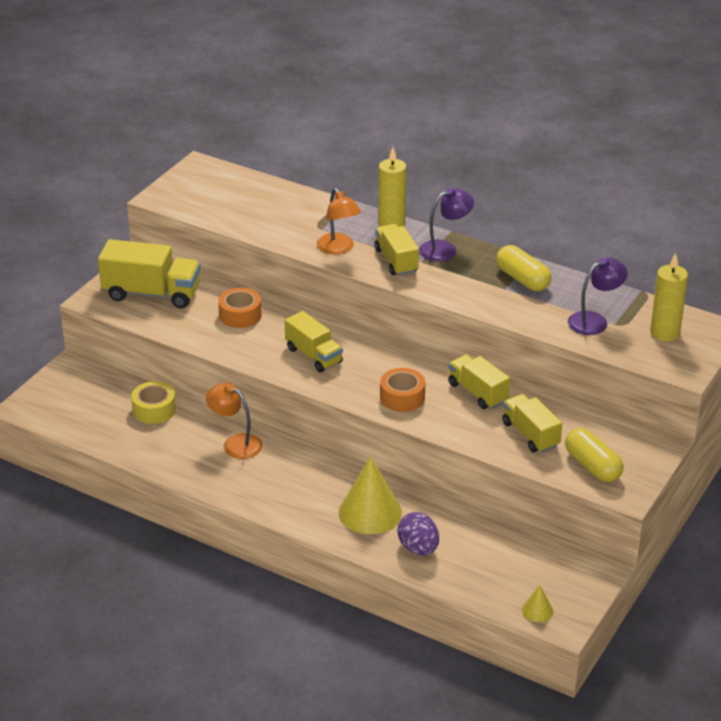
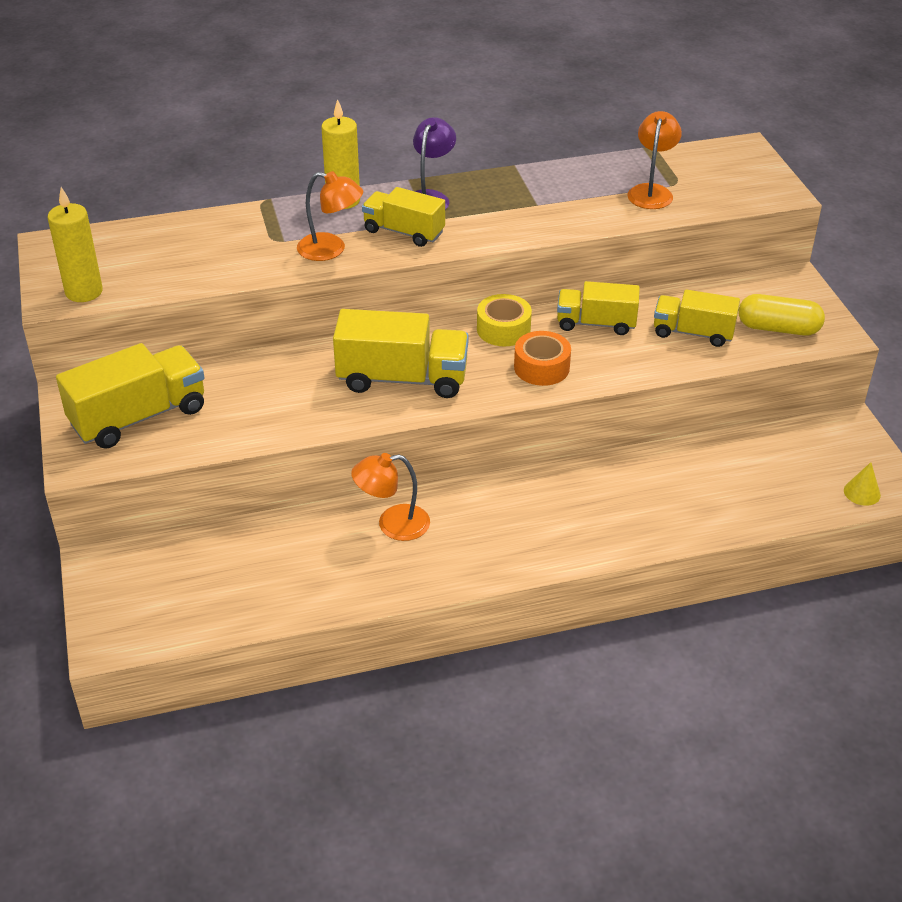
camera: 45 degrees left, 5 degrees up
yellow tape [131,381,176,424] -> yellow tape moved to [477,294,532,346]
orange tape [218,288,262,328] -> none
yellow truck [285,311,343,372] -> yellow truck [333,309,469,398], size x1.55
yellow cone [339,456,402,534] -> none
purple egg [398,512,439,555] -> none
yellow capsule [496,245,551,291] -> none
purple lamp [568,257,628,335] -> orange lamp [627,111,682,209]
yellow candle [650,253,688,341] -> yellow candle moved to [48,187,103,302]

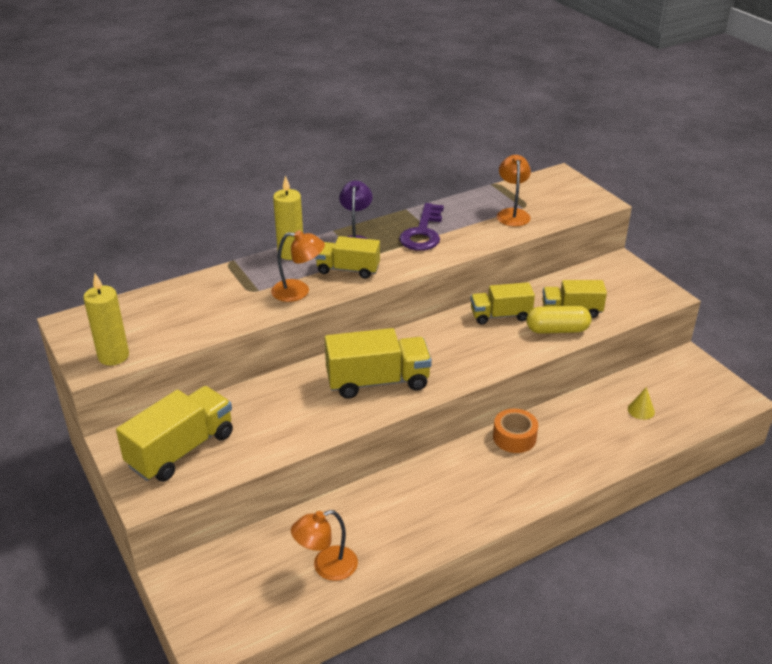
camera: 15 degrees left, 5 degrees down
orange lamp [351,453,430,541] -> orange lamp moved to [291,510,358,581]
yellow tape [477,294,532,346] -> none
orange tape [514,331,571,386] -> orange tape moved to [493,409,538,453]
yellow capsule [739,294,825,336] -> yellow capsule moved to [526,306,592,334]
yellow cone [844,462,881,506] -> yellow cone moved to [628,387,655,420]
none -> purple key [399,203,444,251]

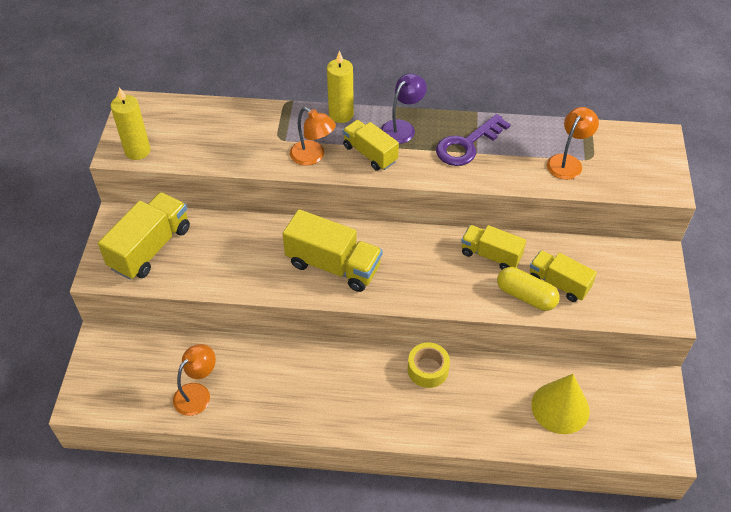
camera: 35 degrees right, 15 degrees up
yellow truck [116,386,233,482] -> yellow truck turned 45 degrees counterclockwise [98,192,190,280]
orange lamp [291,510,358,581] -> orange lamp turned 120 degrees clockwise [173,344,216,416]
orange tape [493,409,538,453] -> yellow tape [408,342,450,388]
yellow cone [628,387,655,420] -> yellow cone [531,374,590,434], size x2.15

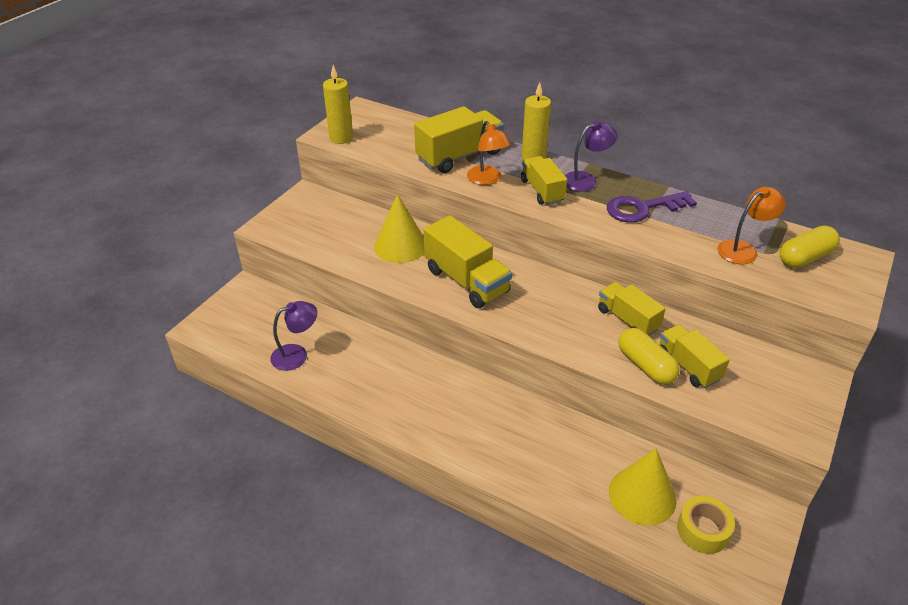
camera: 25 degrees right, 10 degrees down
yellow truck [98,192,190,280] -> yellow truck moved to [414,106,504,173]
orange lamp [173,344,216,416] -> purple lamp [270,301,317,371]
yellow tape [408,342,450,388] -> yellow tape moved to [677,496,735,554]
none -> yellow cone [374,194,424,263]
none -> yellow capsule [779,226,840,268]

